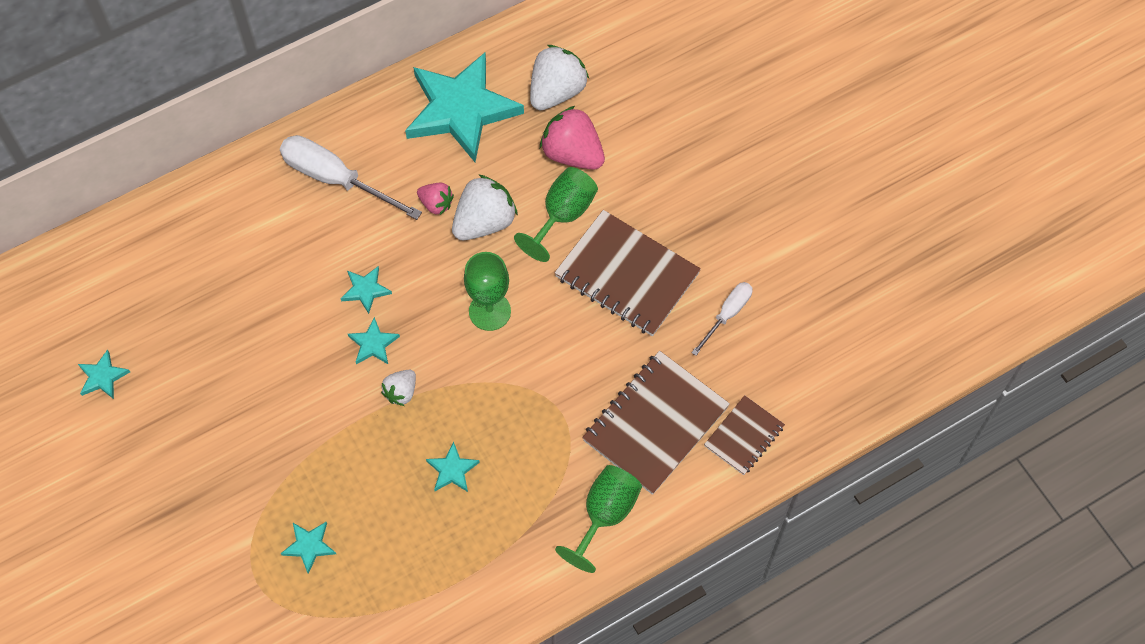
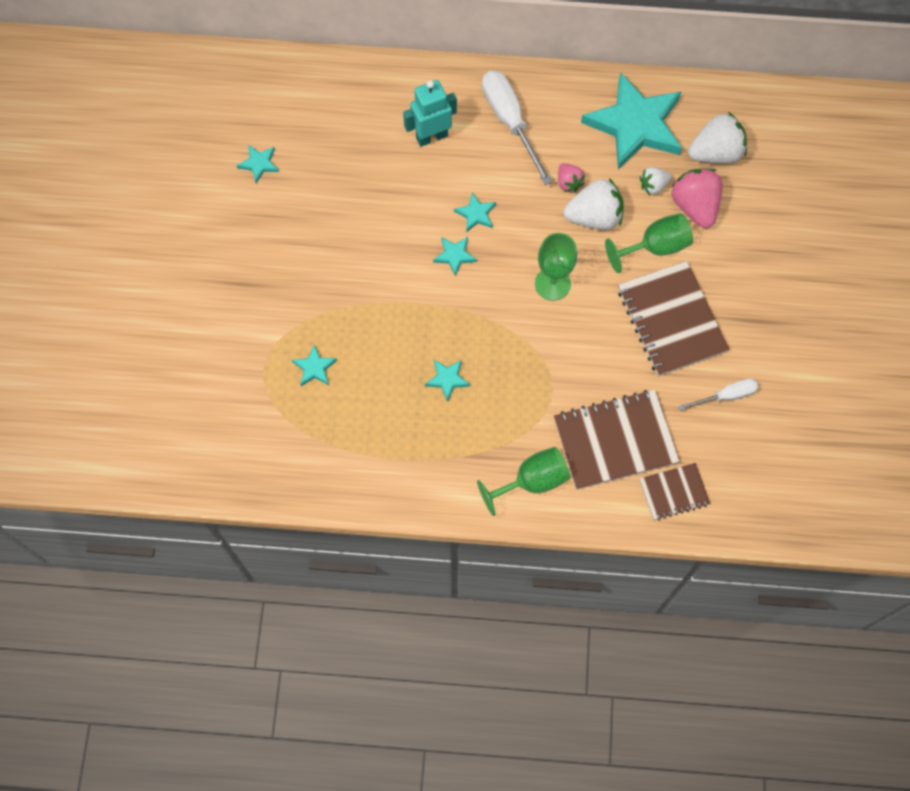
camera: 35 degrees right, 5 degrees up
white strawberry [381,370,416,406] -> white strawberry moved to [640,167,672,195]
none -> turquoise robot [403,80,457,147]

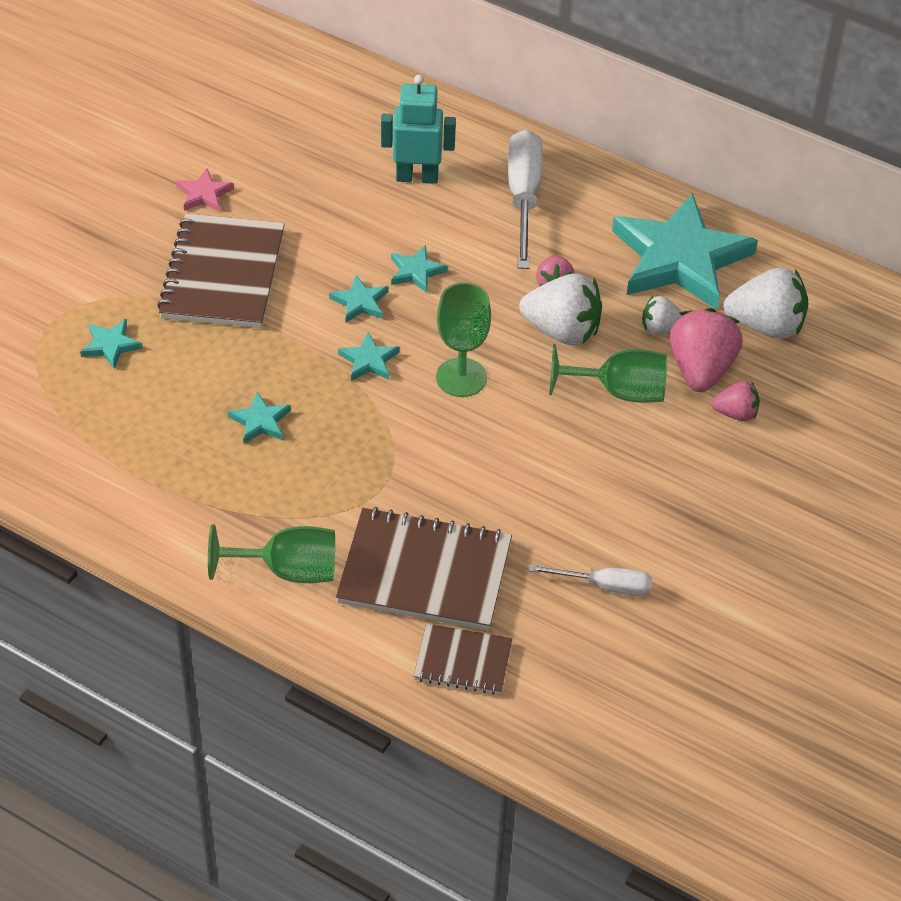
camera: 25 degrees right, 20 degrees down
turquoise star [237,145,279,183] -> turquoise star moved to [338,332,400,381]
brown notebook [618,261,729,376] -> brown notebook moved to [157,214,285,328]
none -> pink star [176,169,234,212]
none -> pink strawberry [711,381,760,422]

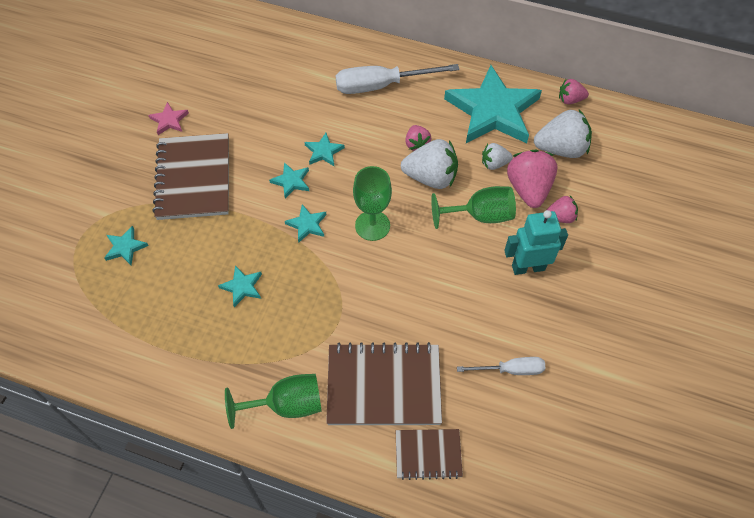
camera: 10 degrees left, 10 degrees up
turquoise robot [381,75,456,184] -> turquoise robot moved to [504,210,568,275]
white screwdriver [508,129,543,269] -> white screwdriver turned 90 degrees counterclockwise [335,64,460,94]
none -> pink strawberry [559,79,589,104]

